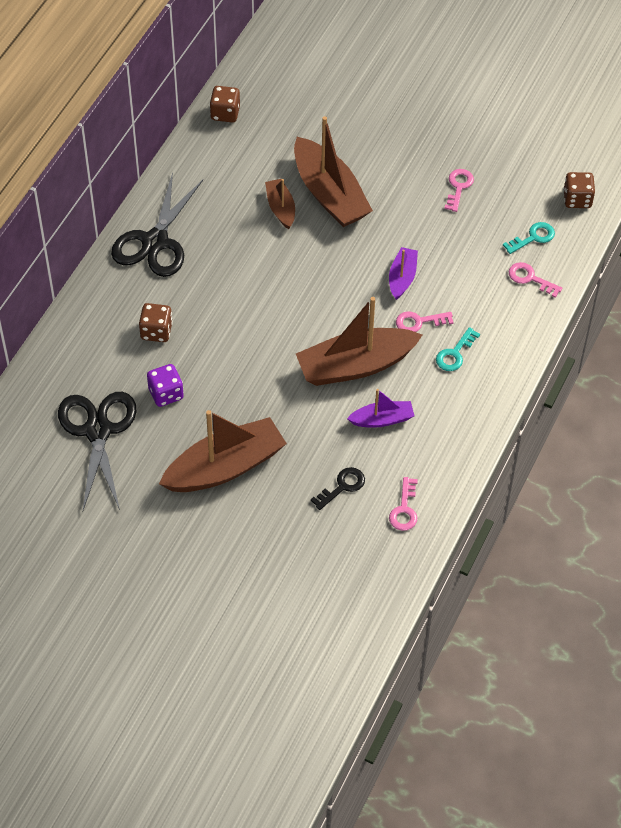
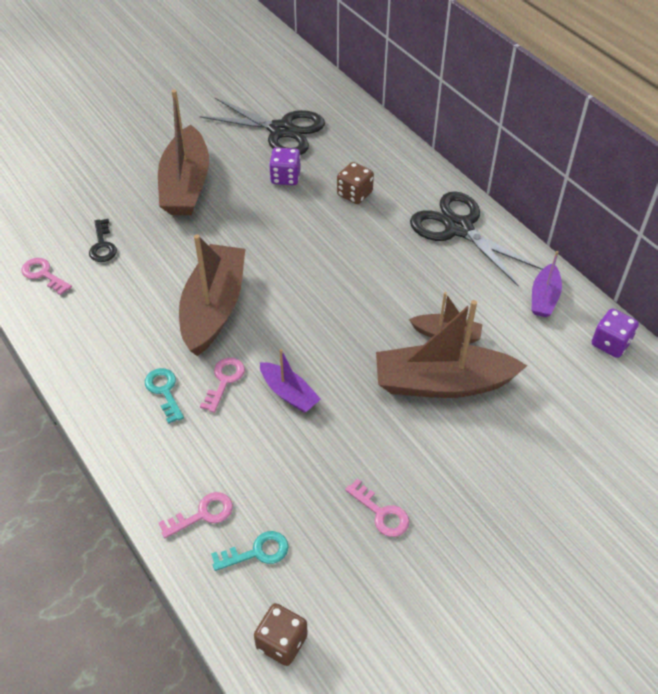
camera: 120 degrees right, 5 degrees down
brown dice [210,86,240,123] -> purple dice [592,309,639,358]
purple boat [347,389,414,428] -> purple boat moved to [532,251,562,317]
turquoise key [503,222,555,254] -> turquoise key turned 105 degrees counterclockwise [211,531,289,571]

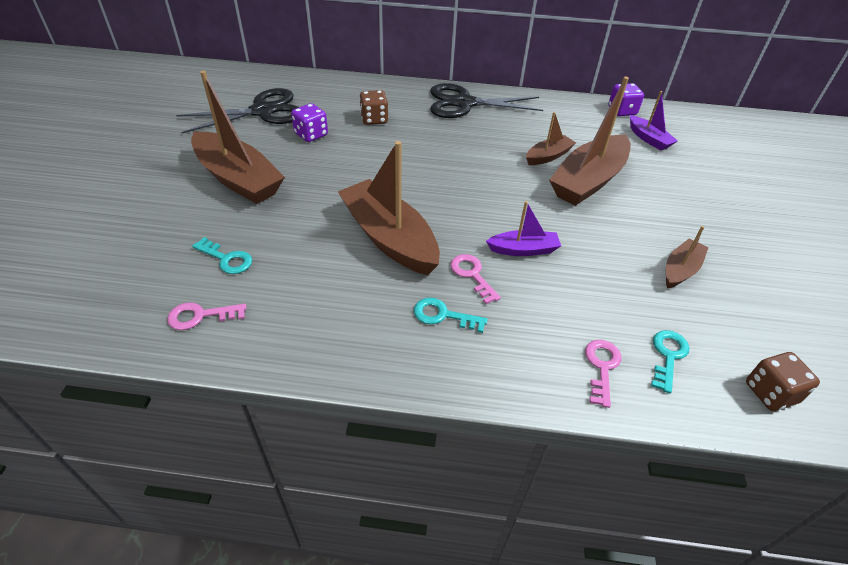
camera: 50 degrees left, 5 degrees down
black key [89,219,117,262] -> turquoise key [192,237,252,274]
pink key [345,479,409,537] -> brown boat [666,226,709,288]
purple boat [532,251,562,317] -> purple boat moved to [630,91,678,150]

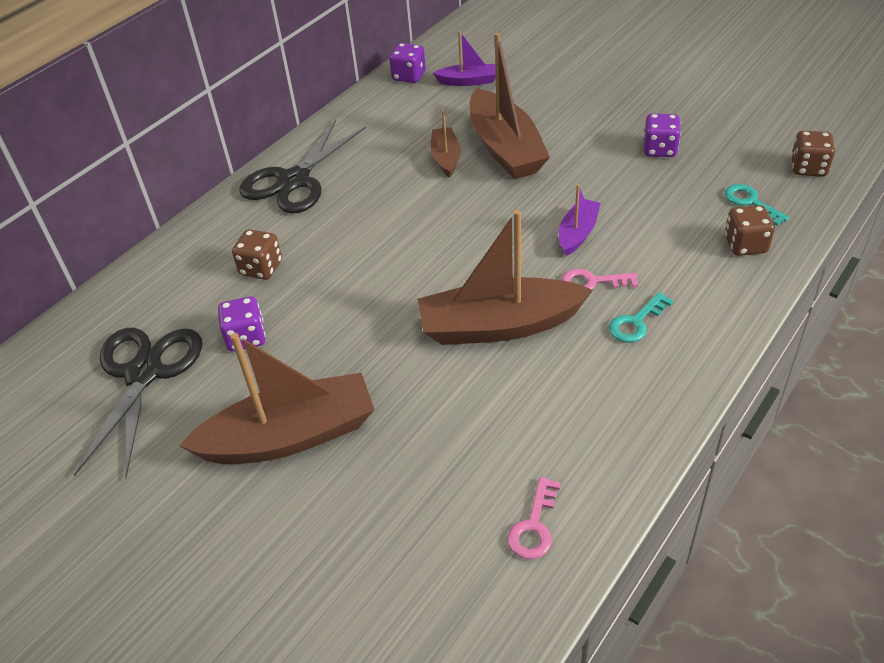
camera: 55 degrees left, 0 degrees up
turquoise key [192,237,252,274] -> none
pink key [585,340,622,408] -> brown dice [725,205,775,256]
brown boat [666,226,709,288] -> purple dice [644,113,681,157]

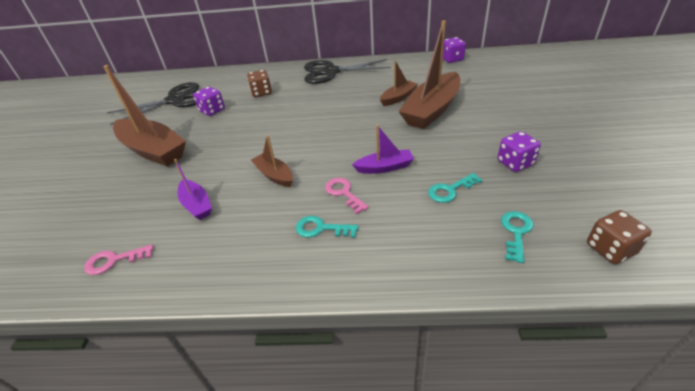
camera: 55 degrees right, 5 degrees down
brown boat [417,210,593,345] -> brown boat [251,135,293,187], size x0.51
purple boat [433,31,496,86] -> purple boat moved to [174,159,212,220]
brown dice [725,205,775,256] -> none
none -> turquoise key [428,173,483,203]

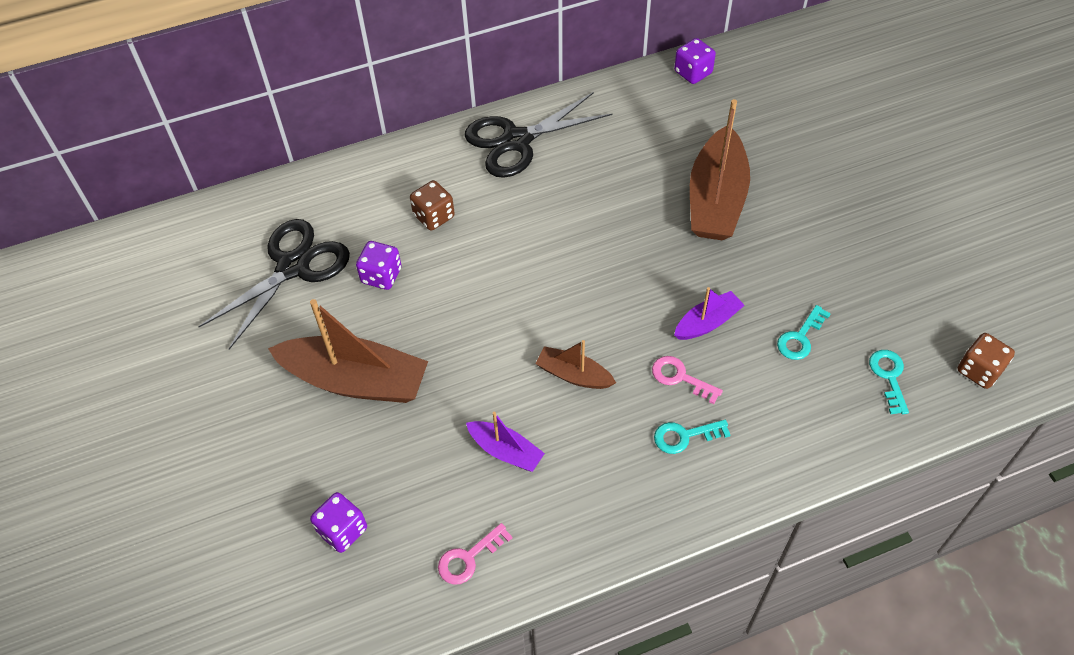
camera: 25 degrees left, 15 degrees up
brown boat [380,61,418,106] -> none
purple dice [498,131,541,172] -> purple dice moved to [310,492,367,553]

